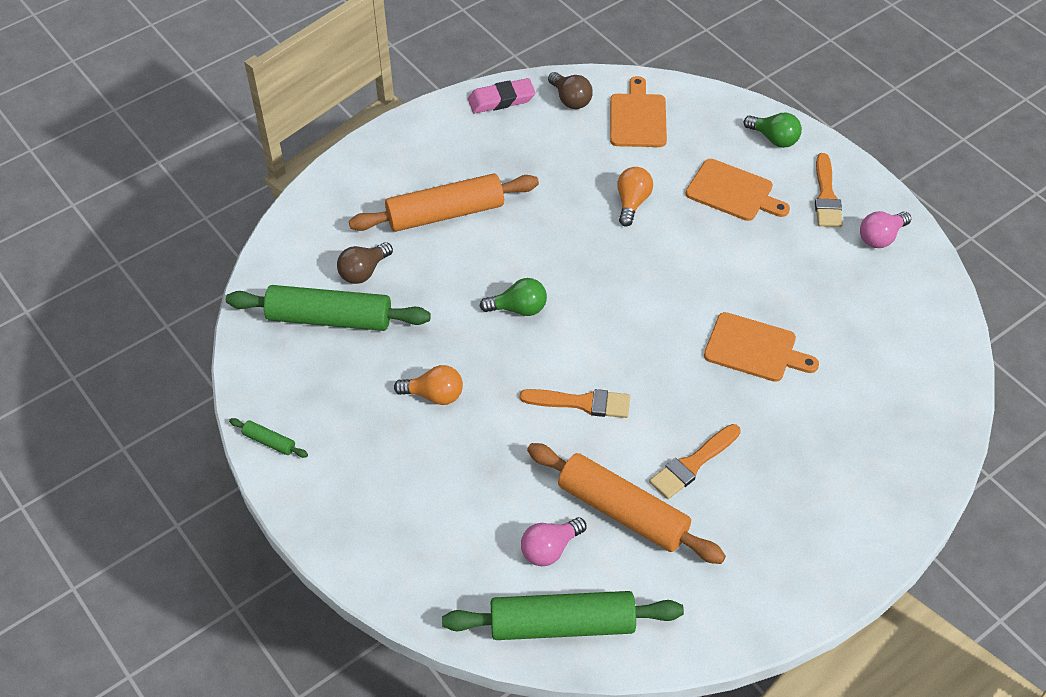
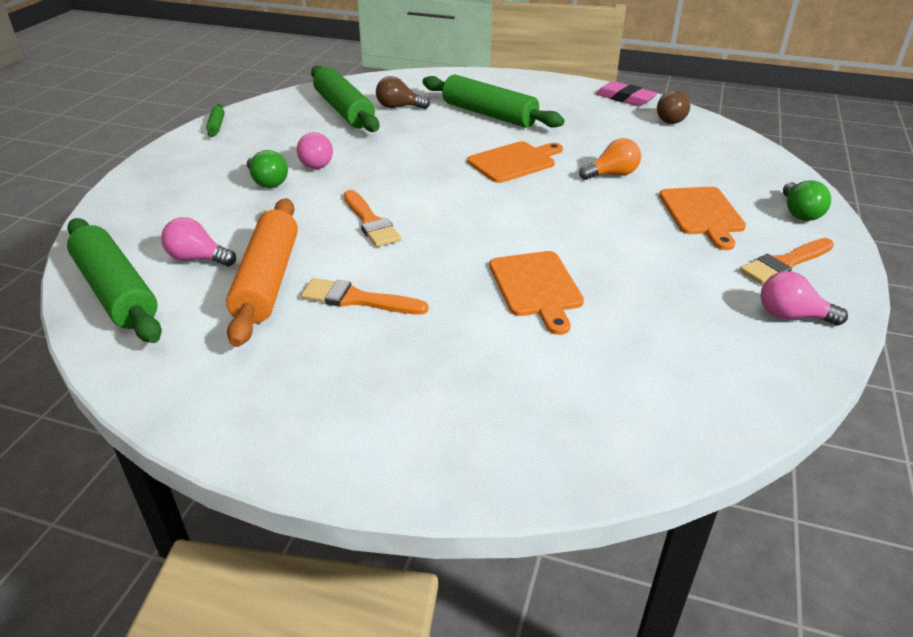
camera: 55 degrees right, 15 degrees down
orange rolling pin [349,174,539,232] -> green rolling pin [423,75,565,128]
orange light bulb [394,365,463,405] -> pink light bulb [297,132,333,169]
green light bulb [480,278,547,316] -> green light bulb moved to [247,150,288,188]
orange cutting board [610,76,667,147] -> orange cutting board moved to [467,141,563,183]

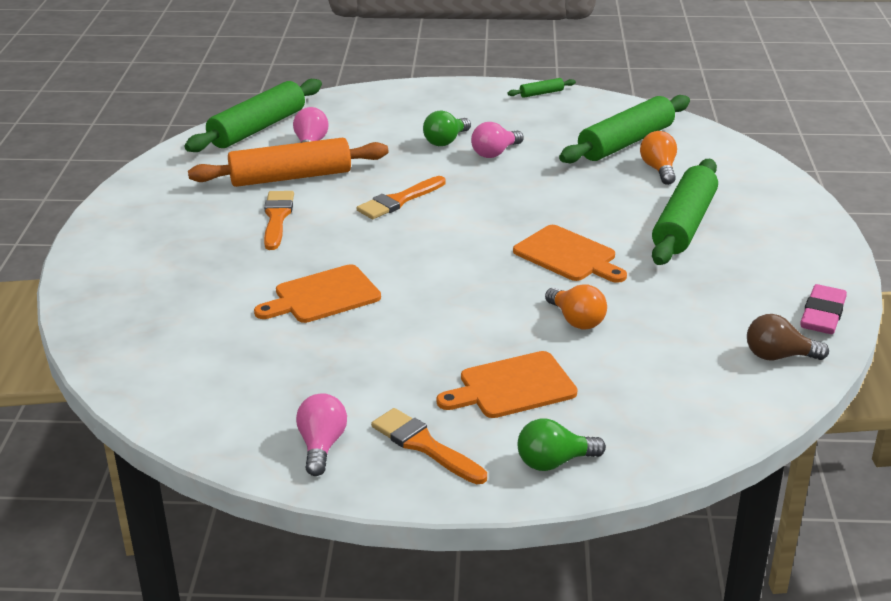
camera: 75 degrees right, 5 degrees down
brown light bulb [376,76,430,109] -> orange light bulb [640,131,677,185]

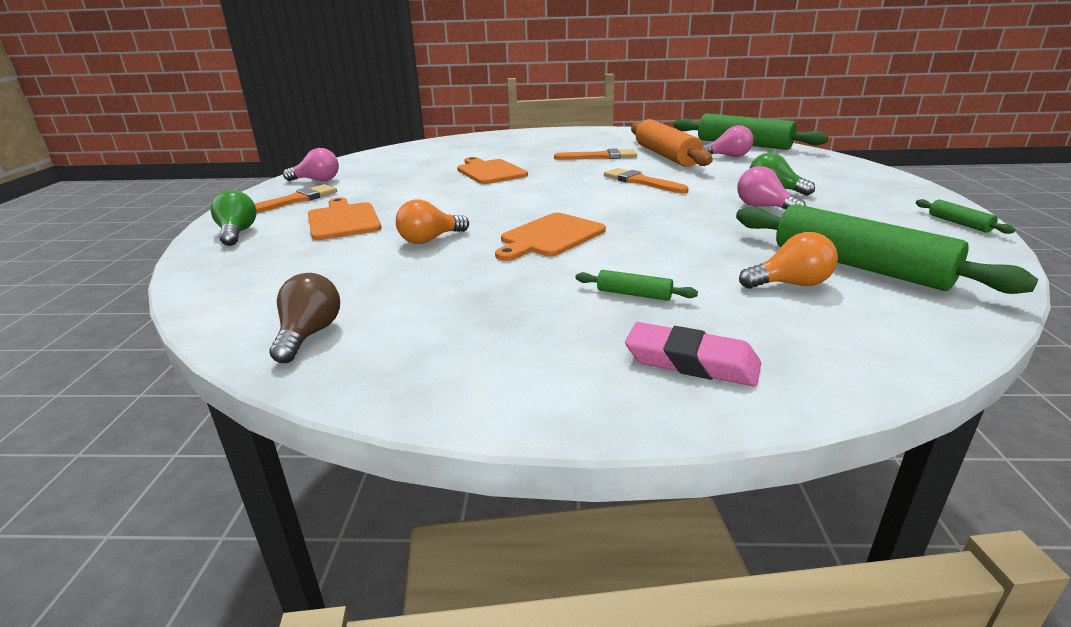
camera: 90 degrees right, 5 degrees down
green rolling pin [652,159,718,265] -> green rolling pin [576,270,698,301], size x0.42
pink eraser [801,284,847,334] -> pink eraser moved to [625,322,761,387]

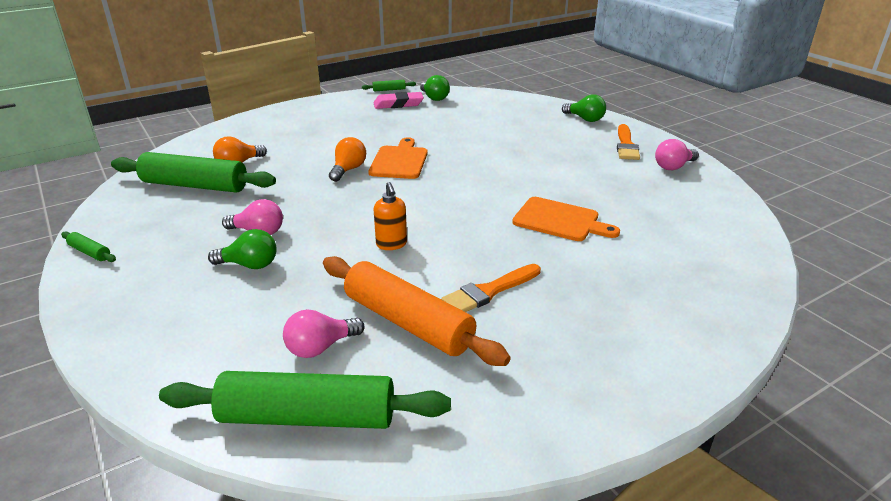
camera: 145 degrees right, 5 degrees up
brown light bulb [269,273,340,363] -> green light bulb [420,75,450,101]
orange cutting board [308,197,382,240] -> none
orange light bulb [396,199,469,244] -> orange light bulb moved to [329,137,366,182]
green rolling pin [576,270,698,301] -> green rolling pin moved to [362,80,416,91]
orange brush [604,168,689,193] -> orange soap dispenser [374,182,407,250]
pink eraser [625,322,761,387] -> pink eraser moved to [374,92,424,109]

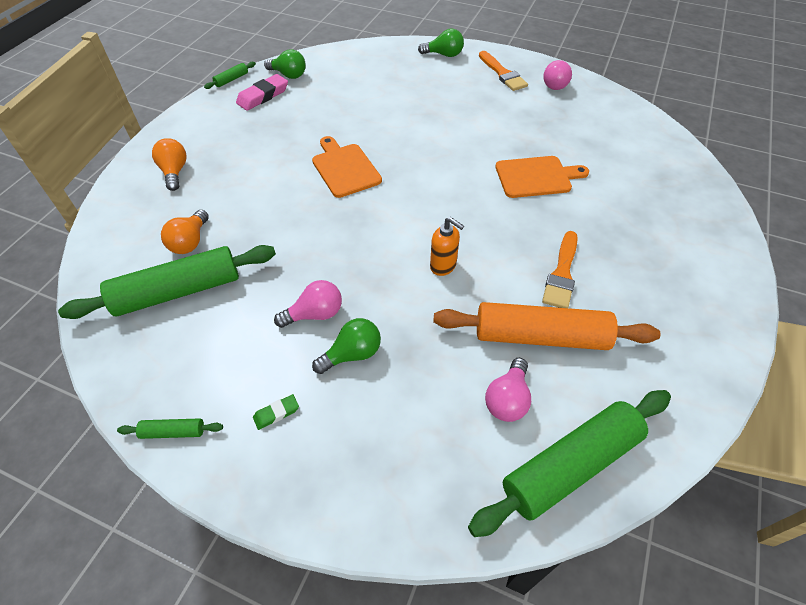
camera: 35 degrees left, 20 degrees up
orange light bulb [329,137,366,182] -> orange light bulb moved to [152,138,187,191]
none -> green eraser [253,394,299,430]

